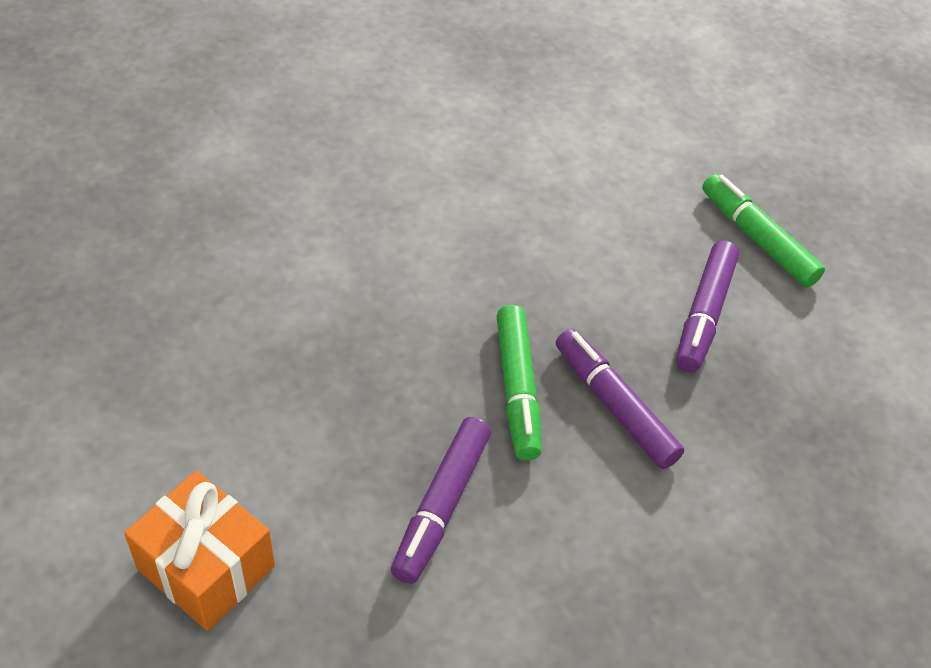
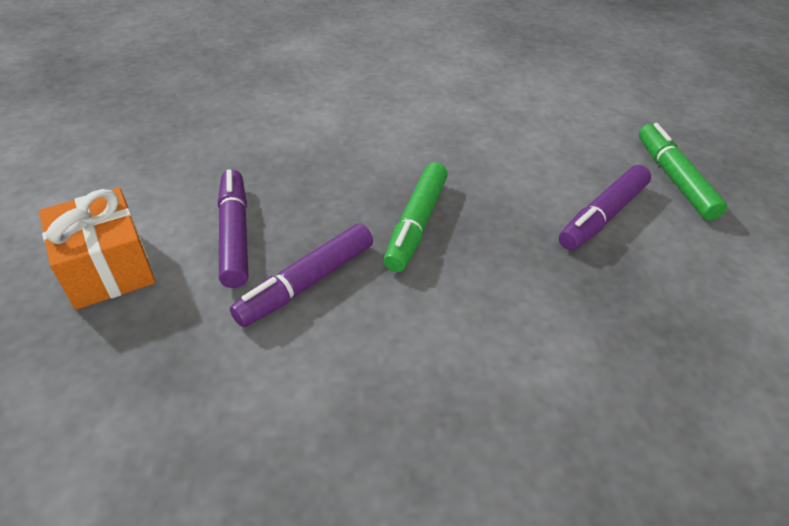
camera: 25 degrees right, 5 degrees down
purple marker [556,329,684,469] -> purple marker moved to [218,169,248,288]

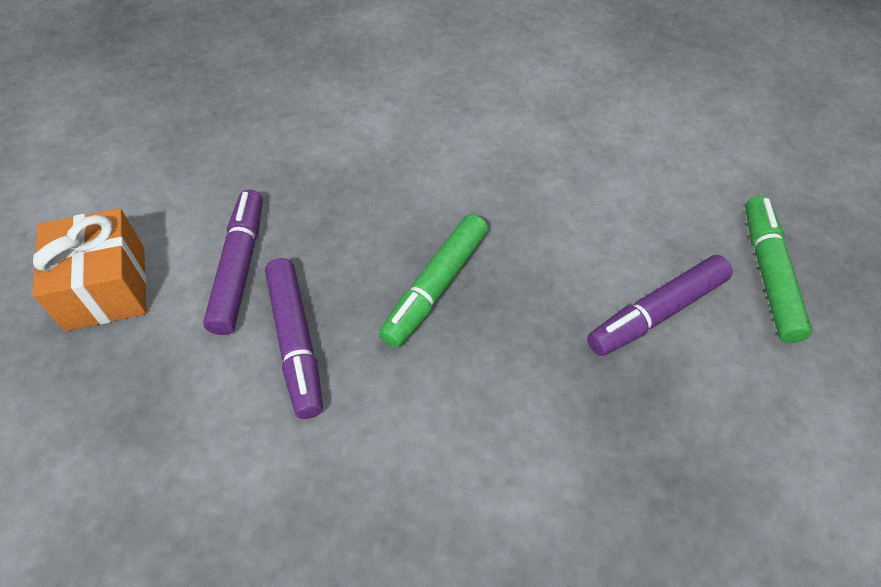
camera: 15 degrees right, 10 degrees up
purple marker [230,224,373,327] -> purple marker turned 75 degrees counterclockwise [265,258,323,419]

